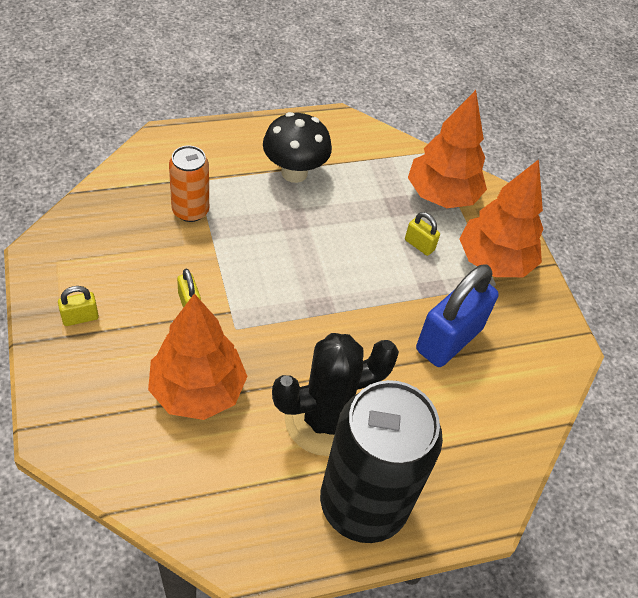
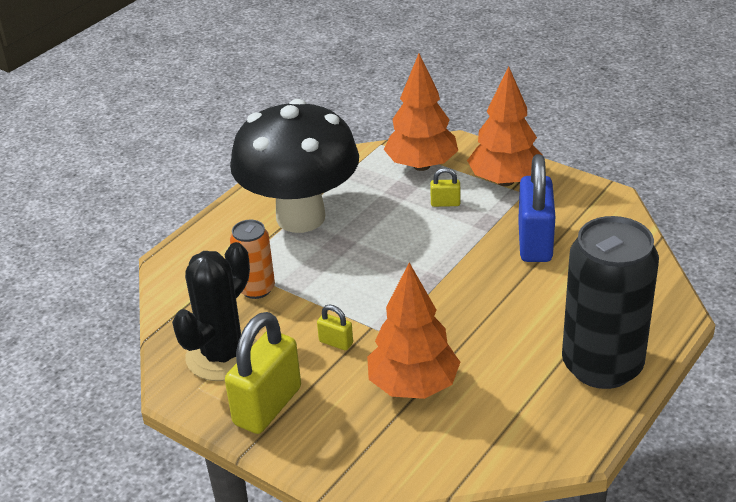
camera: 30 degrees left, 15 degrees down
yellow padlock [58,286,99,326] -> yellow padlock [225,312,301,434], size x2.24
black mushroom [263,112,332,183] -> black mushroom [230,99,359,233], size x1.88
black cactus [272,333,399,456] -> black cactus moved to [172,242,257,381]

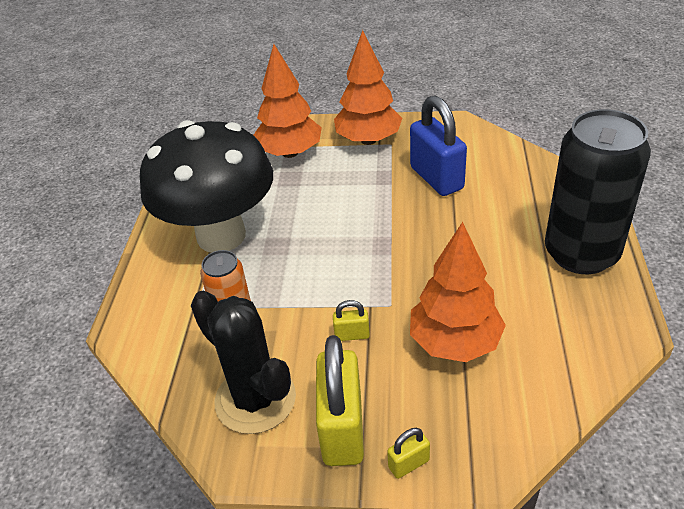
camera: 30 degrees left, 5 degrees up
black cactus [172,242,257,381] -> black cactus turned 45 degrees counterclockwise [191,291,296,434]
yellow padlock [430,168,460,207] -> yellow padlock moved to [387,428,430,479]

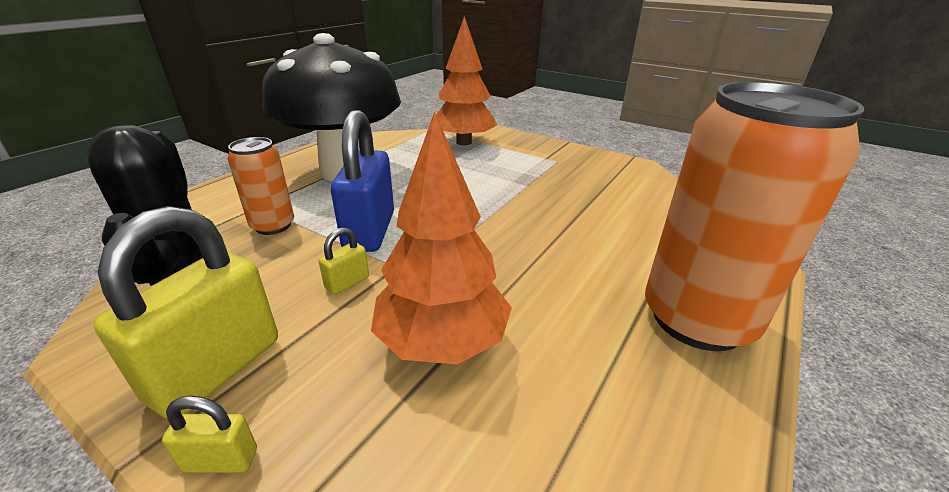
camera: 25 degrees right, 10 degrees down
yellow padlock [333,300,370,341] -> yellow padlock turned 75 degrees counterclockwise [319,227,369,295]
orange tree [334,30,402,145] -> none
blue padlock [410,95,467,196] -> blue padlock moved to [331,110,394,252]
black can [545,109,651,274] -> orange can [645,82,864,351]

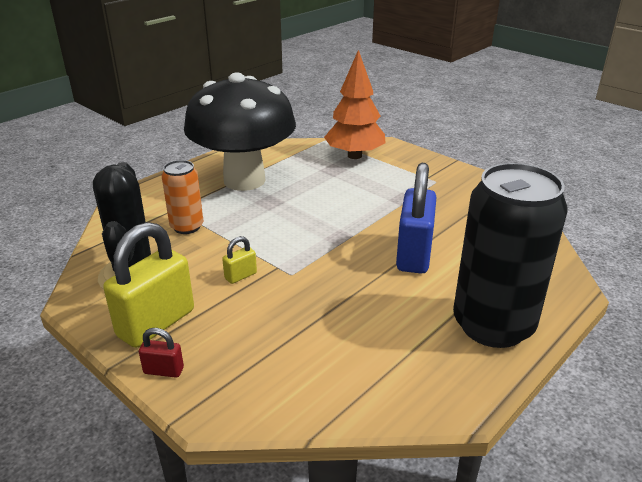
camera: 10 degrees right, 0 degrees up
yellow padlock [162,396,257,473] -> red padlock [139,328,184,378]
blue padlock [331,110,394,252] -> blue padlock moved to [396,163,437,274]
orange tree [371,111,512,364] -> none
orange can [645,82,864,351] -> black can [453,163,568,348]

